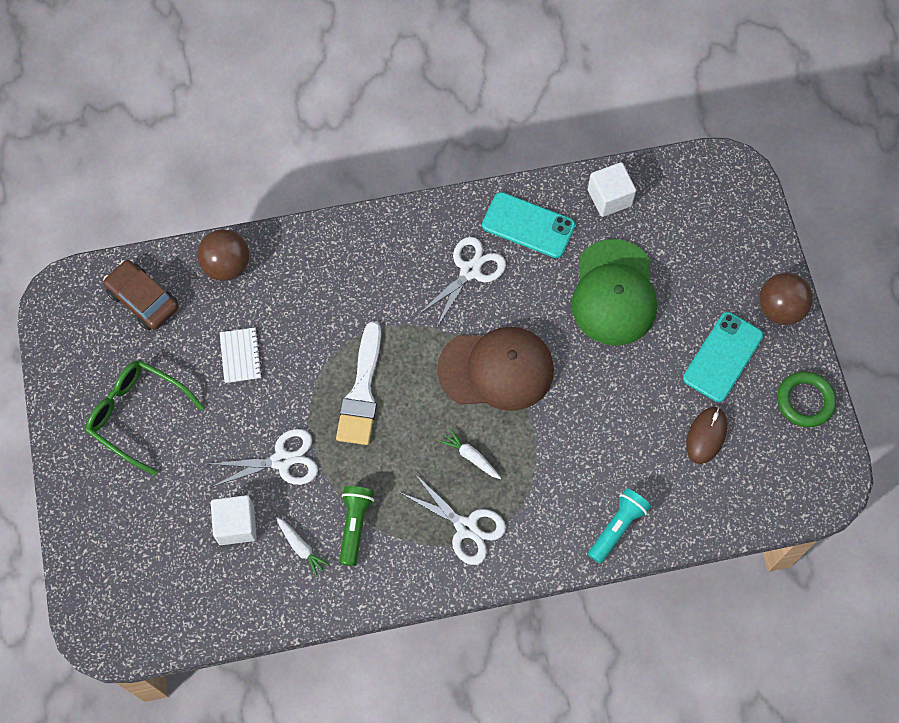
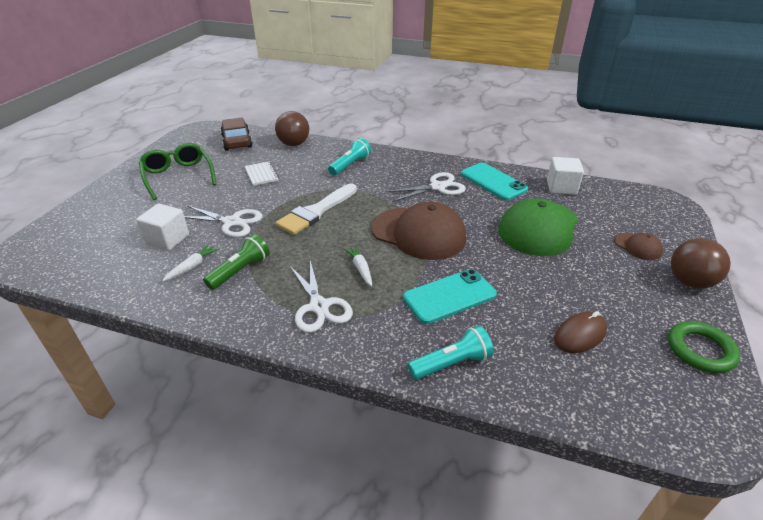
camera: 30 degrees right, 30 degrees down
white notebook [220,327,262,383] -> white notebook turned 45 degrees counterclockwise [245,161,279,186]
white carrot [276,517,330,577] -> white carrot turned 135 degrees counterclockwise [162,244,219,282]
turquoise phone [683,312,763,402] -> turquoise phone moved to [403,269,497,324]
none -> turquoise flashlight [328,138,371,175]
none -> brown cap [614,233,663,260]

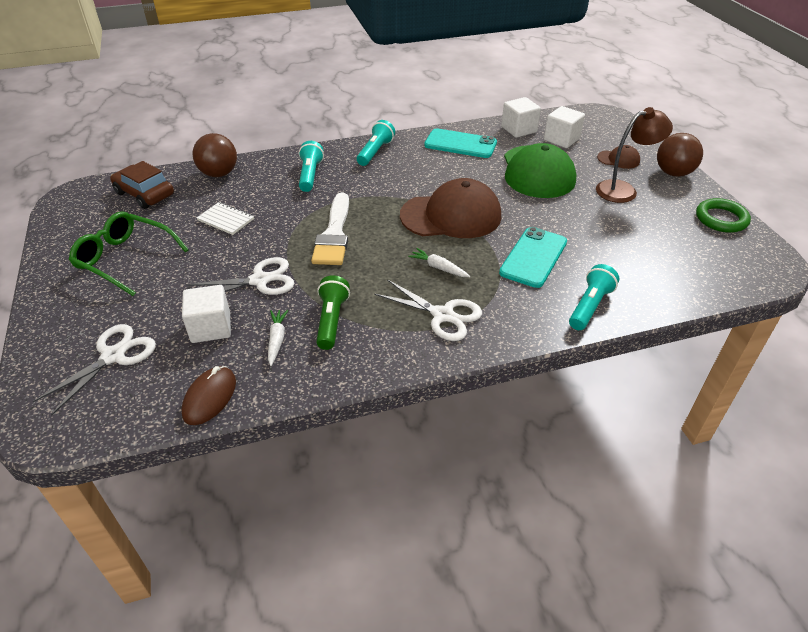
camera: 35 degrees left, 5 degrees up
white scissors [386,172,466,202] -> white scissors moved to [33,324,156,416]
brown mouse [554,311,607,353] -> brown mouse moved to [182,366,236,425]
none -> turquoise flashlight [357,120,395,166]
none -> white cube [544,106,585,148]
none -> brown lamp [596,107,673,203]

